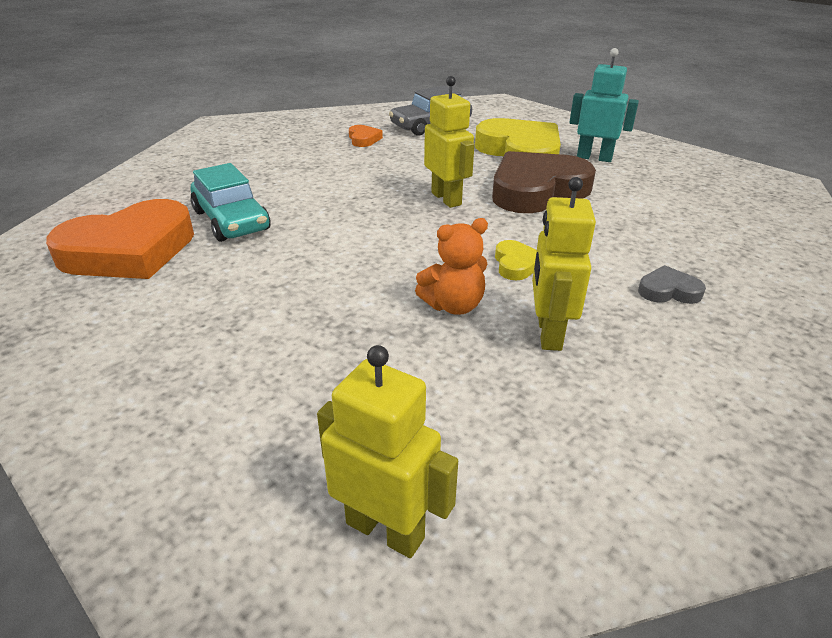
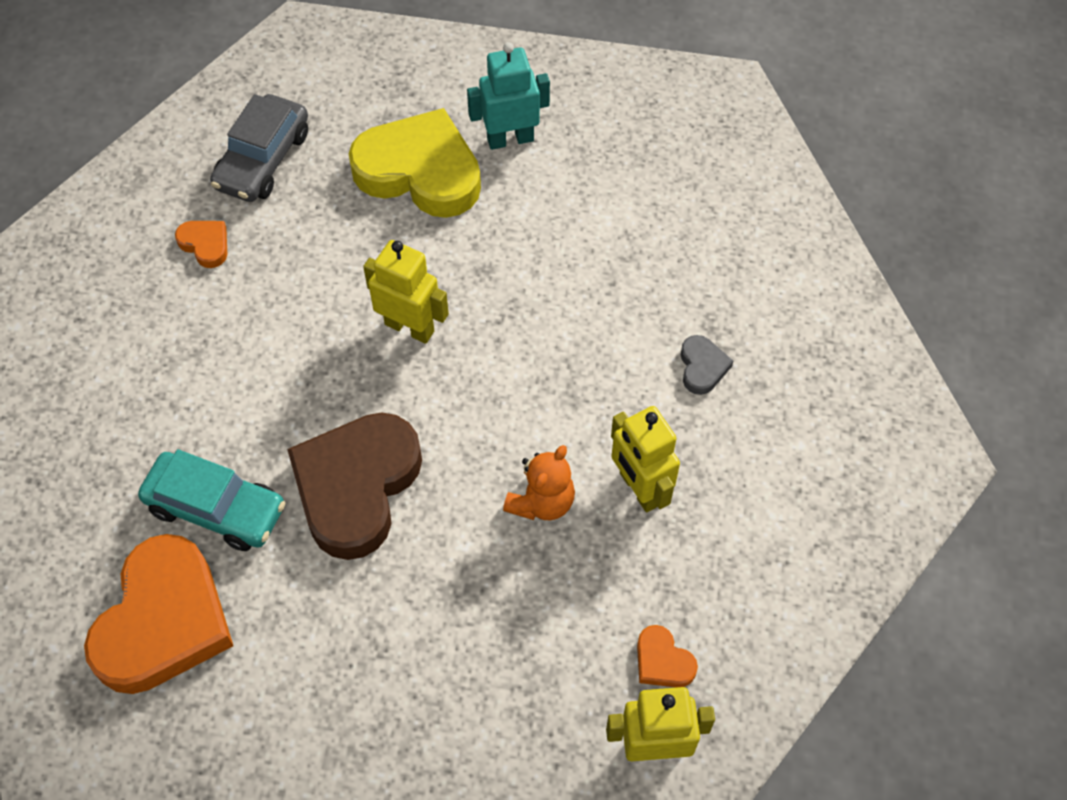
camera: 35 degrees left, 25 degrees up
brown heart [492,151,596,213] -> brown heart moved to [287,412,422,560]
yellow heart [495,240,537,280] -> none
grey heart [638,265,706,304] -> grey heart turned 120 degrees clockwise [681,335,733,395]
none -> orange heart [637,625,698,687]

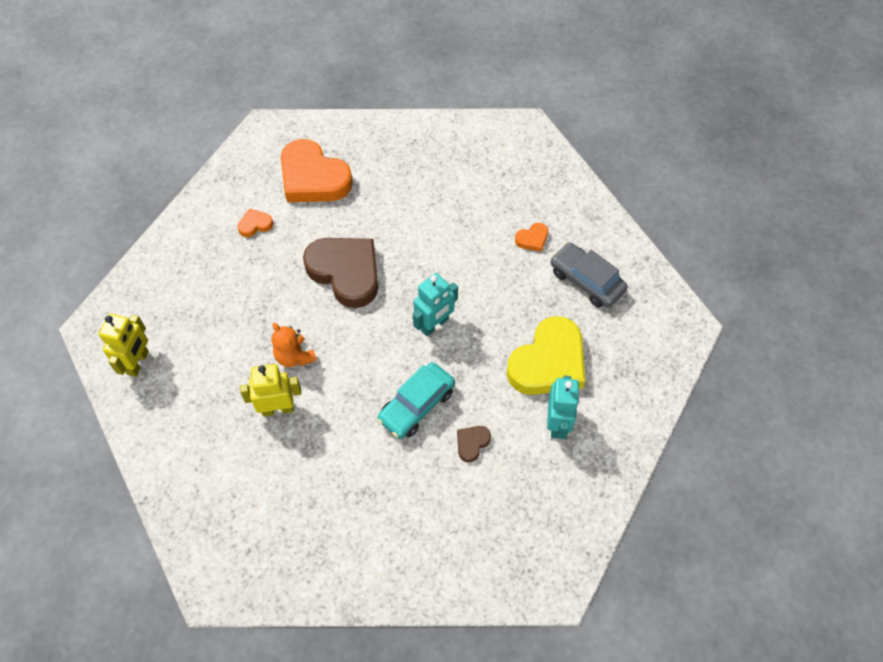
camera: 110 degrees right, 0 degrees up
turquoise car [138,449,285,551] -> turquoise car moved to [377,362,455,439]
yellow robot [363,240,449,344] -> turquoise robot [413,273,458,336]
orange heart [637,625,698,687] -> orange heart moved to [238,208,273,237]
grey heart [681,335,733,395] -> none
none -> brown heart [457,426,491,462]

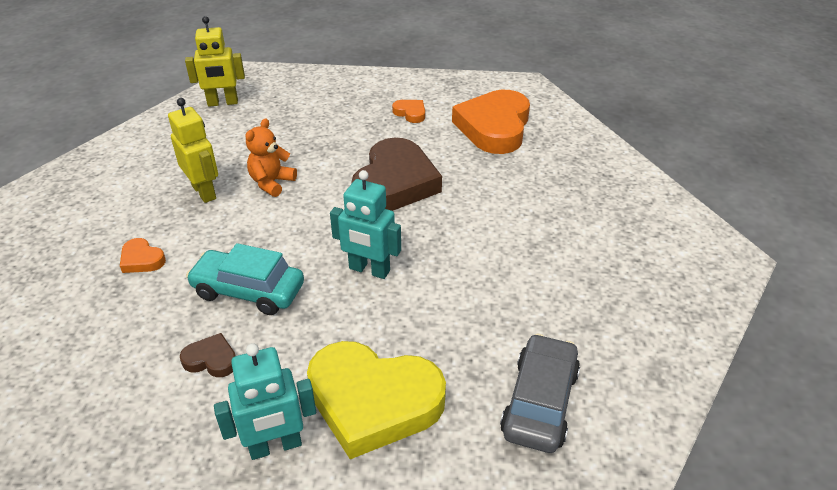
camera: 65 degrees right, 20 degrees down
orange heart [515,223,548,252] -> orange heart moved to [120,238,166,273]

